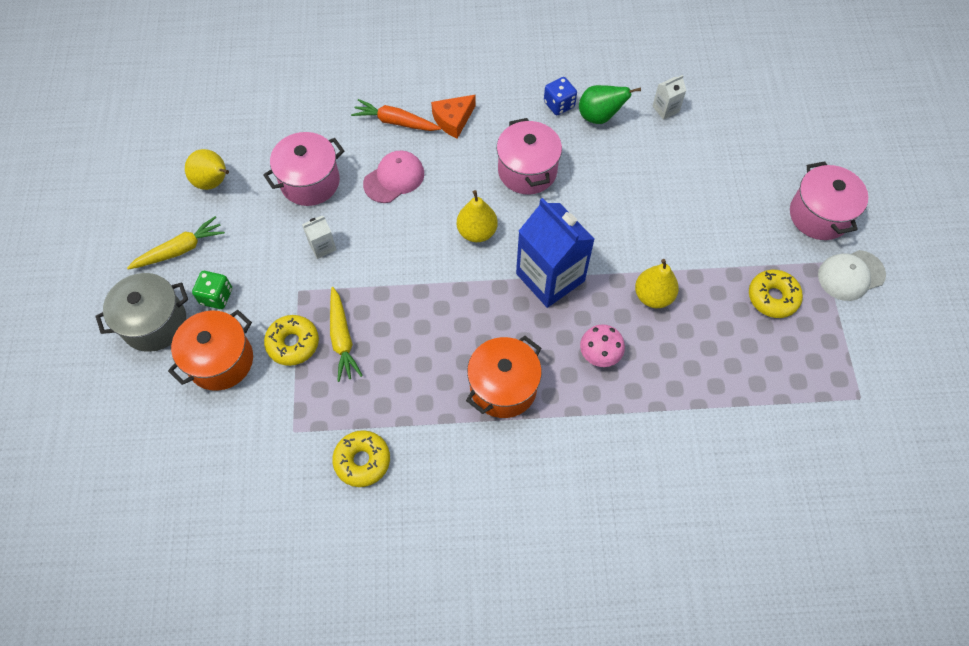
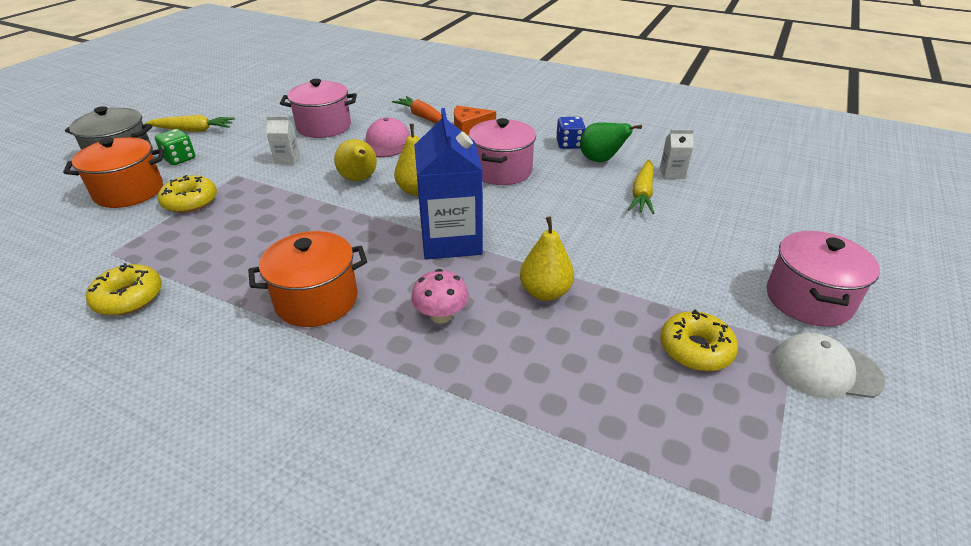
camera: 30 degrees right, 25 degrees down
yellow pear [185,149,229,190] -> yellow pear moved to [334,139,377,181]
yellow carrot [330,287,363,382] -> yellow carrot moved to [628,159,654,214]
pink cap [363,151,424,203] -> pink cap turned 75 degrees counterclockwise [366,117,410,158]

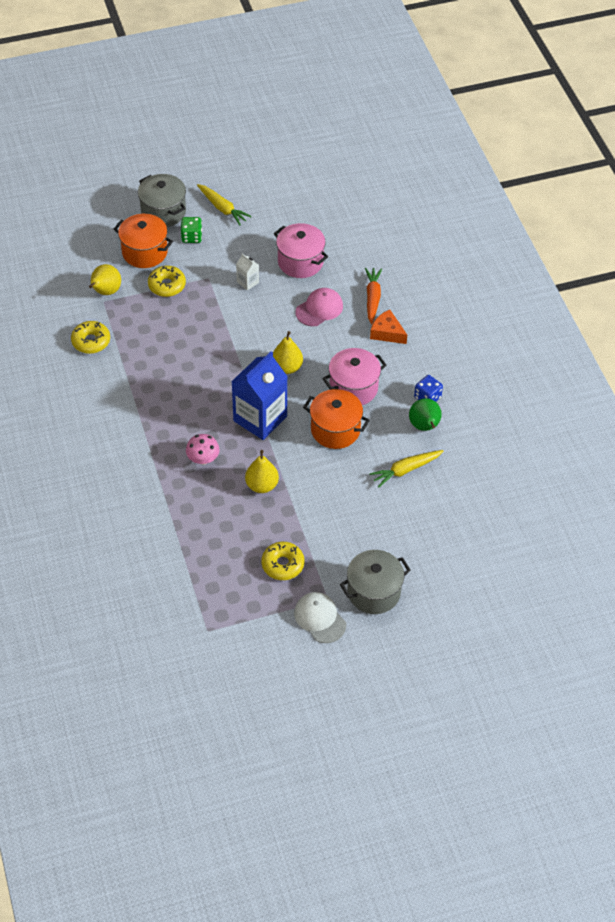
camera: 45 degrees right, 15 degrees up
orange pot [248,231,367,327] -> orange pot moved to [303,389,370,449]
yellow pear [334,139,377,181] -> yellow pear moved to [89,264,121,295]
white carton [660,130,694,179] -> none
pink pot [767,231,880,327] -> grey pot [340,550,411,614]

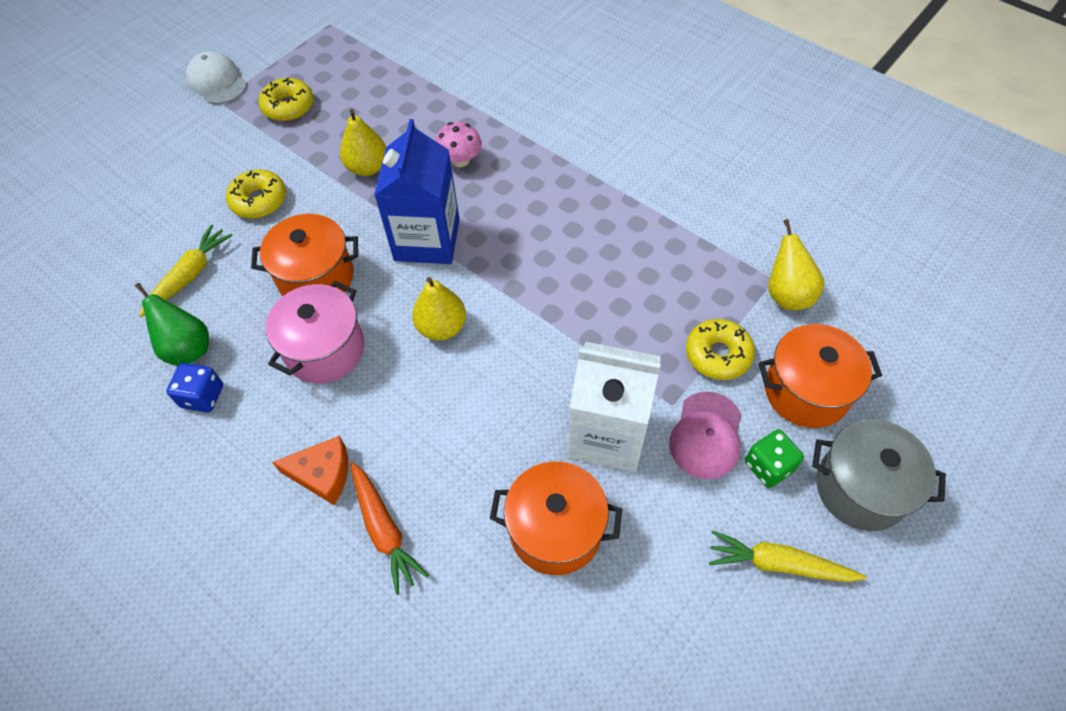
camera: 150 degrees right, 5 degrees up
yellow donut [71,321,110,354] -> yellow donut moved to [226,170,286,219]
white carton [236,253,259,291] -> white carton [568,342,661,472], size x2.28
pink pot [274,223,328,278] -> orange pot [490,461,622,575]
white cap [294,592,346,643] -> white cap turned 150 degrees counterclockwise [186,51,247,104]
pink cap [295,288,343,326] -> pink cap moved to [669,391,741,479]
grey pot [340,550,411,614] -> none

